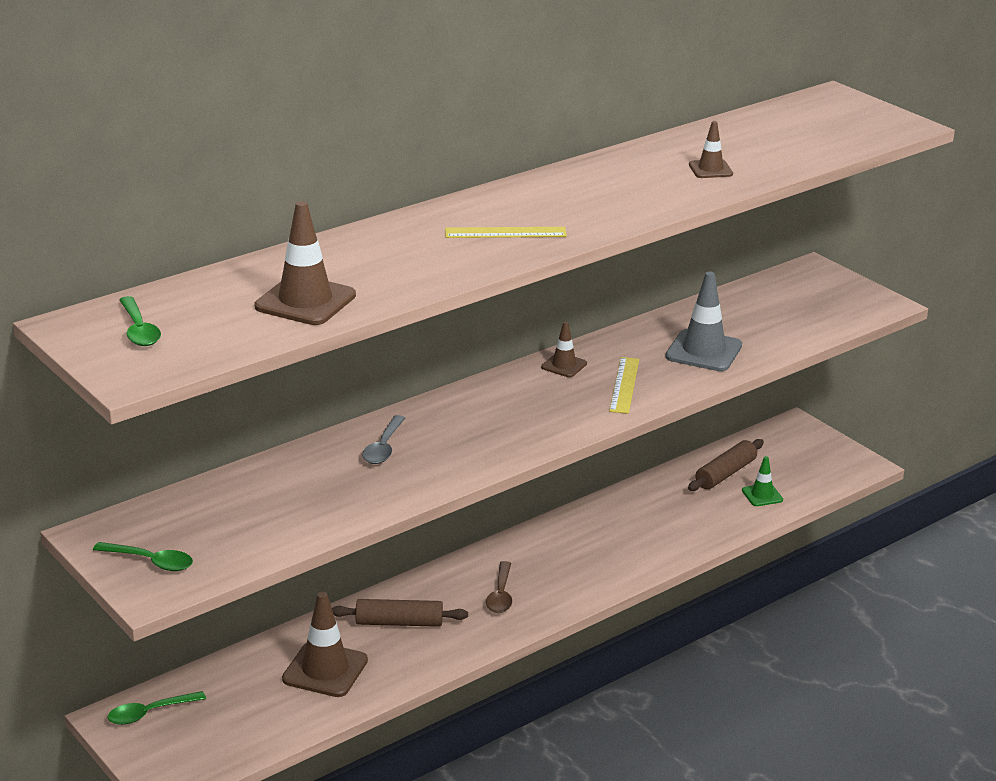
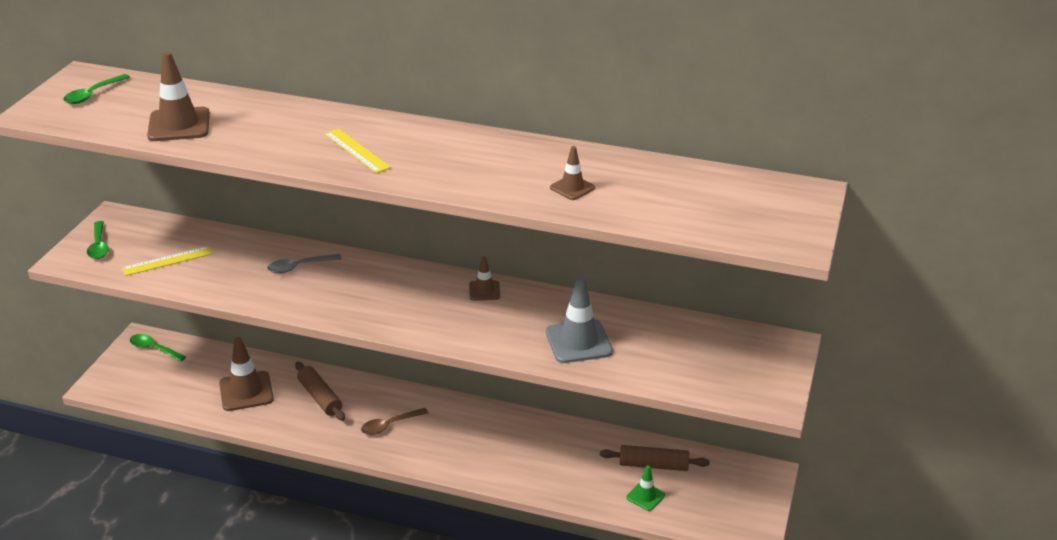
camera: 55 degrees right, 5 degrees up
yellow ruler [609,357,639,414] -> yellow ruler moved to [122,246,212,276]

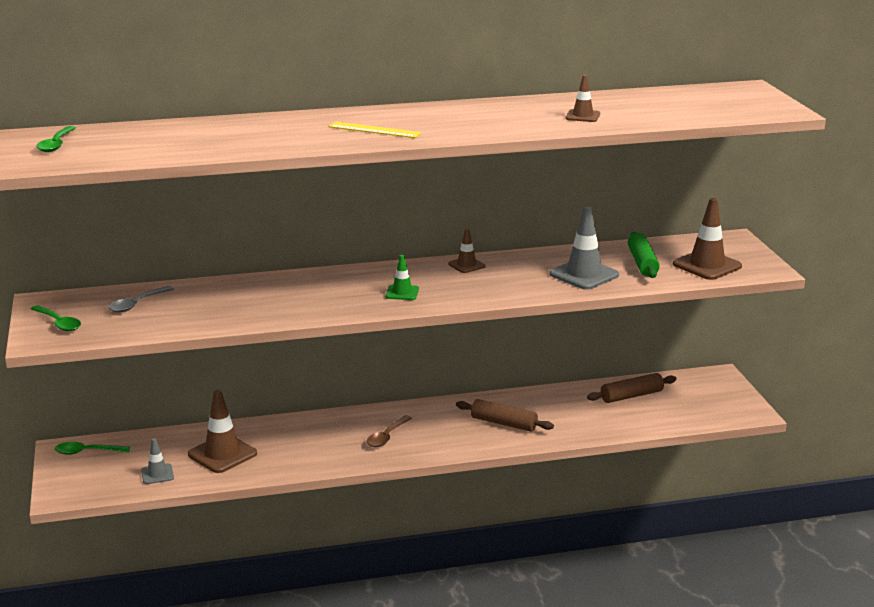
camera: 30 degrees left, 10 degrees down
yellow ruler [122,246,212,276] -> none
brown traffic cone [147,52,210,141] -> brown traffic cone moved to [673,198,742,280]
grey spoon [267,254,342,273] -> grey spoon moved to [108,286,174,313]
brown rolling pin [295,362,345,421] -> brown rolling pin moved to [456,399,554,432]
green traffic cone [626,466,665,511] -> green traffic cone moved to [386,255,419,300]
none -> grey traffic cone [141,438,174,484]
none -> green rolling pin [628,232,660,278]

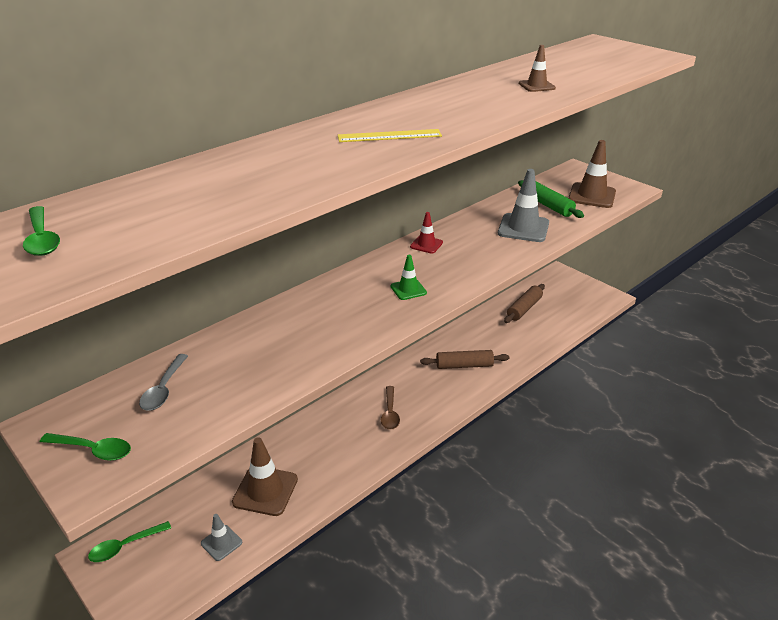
camera: 30 degrees left, 10 degrees up
brown traffic cone [448,228,485,273] -> red traffic cone [410,212,443,254]

